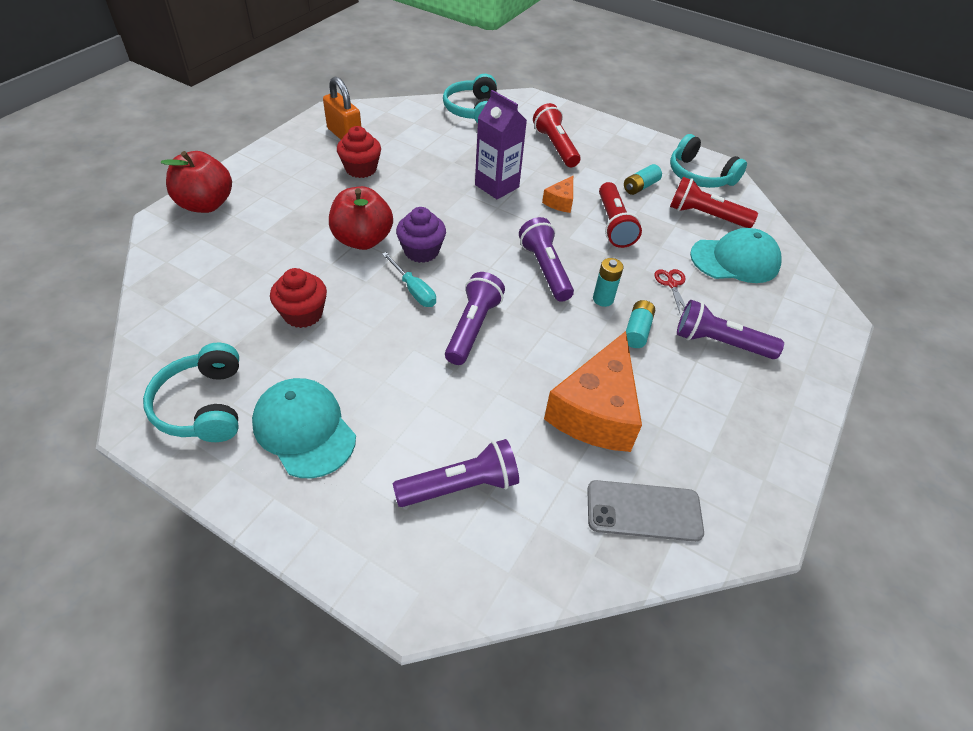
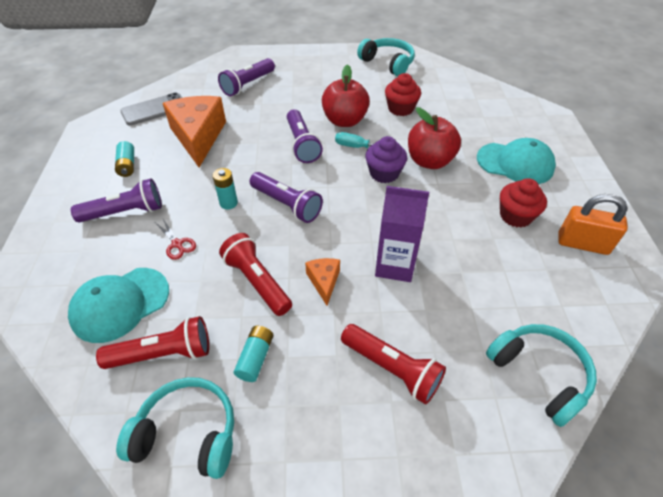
camera: 150 degrees right, 0 degrees up
red apple [161,151,232,213] -> red apple moved to [322,65,370,127]
turquoise cap [252,378,356,478] -> turquoise cap moved to [477,138,556,184]
turquoise battery [626,300,655,348] -> turquoise battery moved to [115,141,134,177]

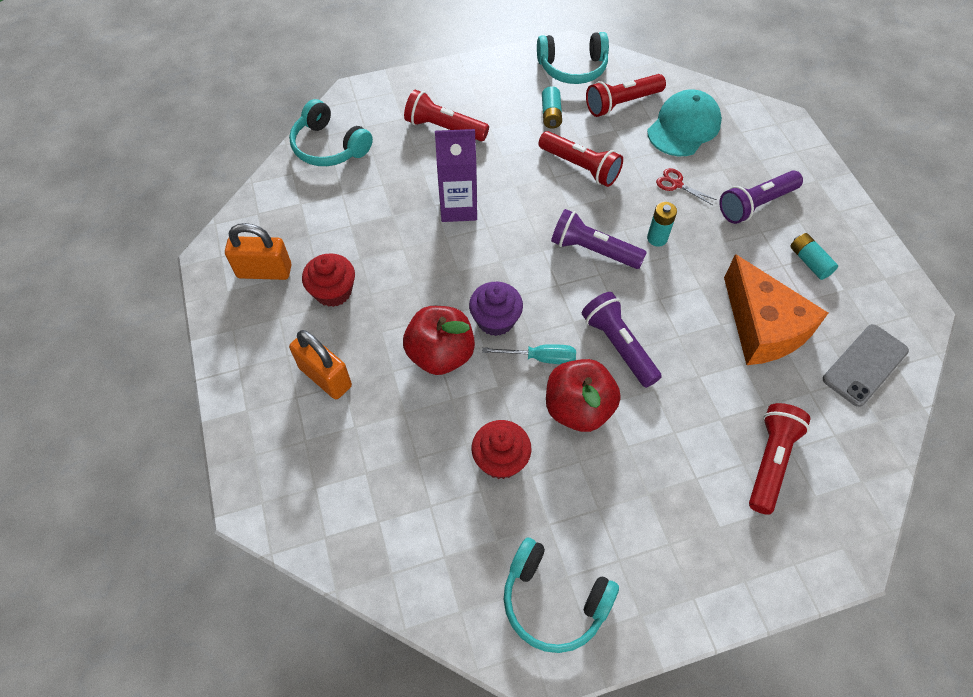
camera: 165 degrees right, 10 degrees up
purple flashlight [218,58,275,96] -> red flashlight [749,403,810,515]
orange cheese [305,258,340,306] -> none
turquoise cap [477,138,556,184] -> orange padlock [289,330,352,399]

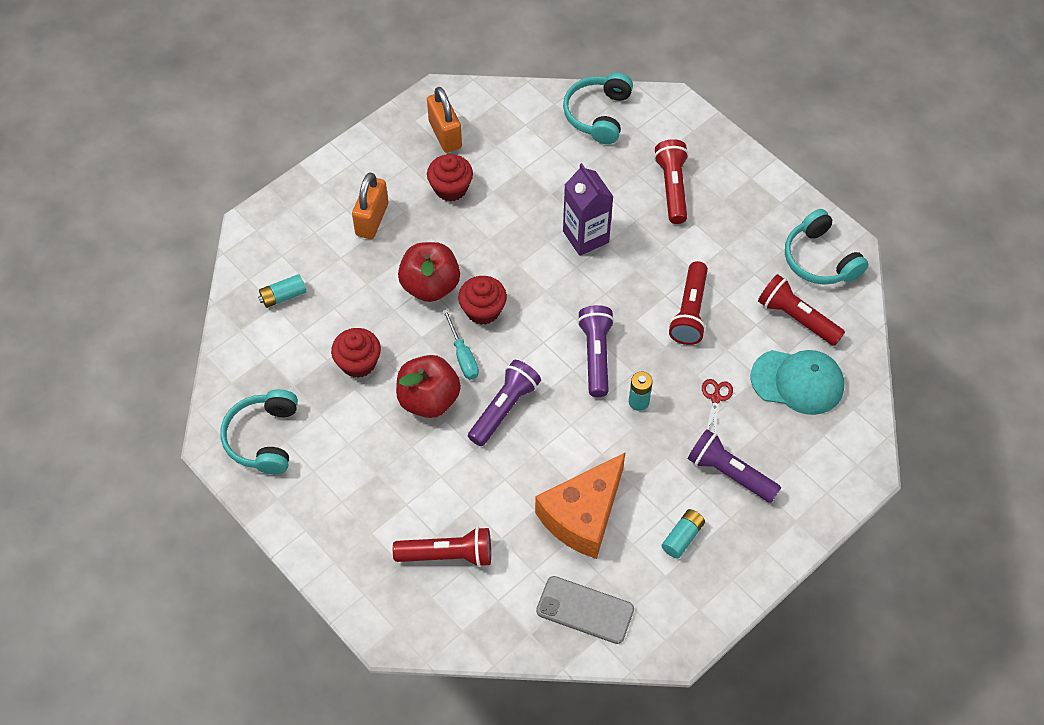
camera: 65 degrees right, 0 degrees up
purple cupcake [469,282,523,336] -> red cupcake [458,276,507,325]
turquoise battery [542,86,562,128] -> turquoise battery moved to [258,274,306,308]

